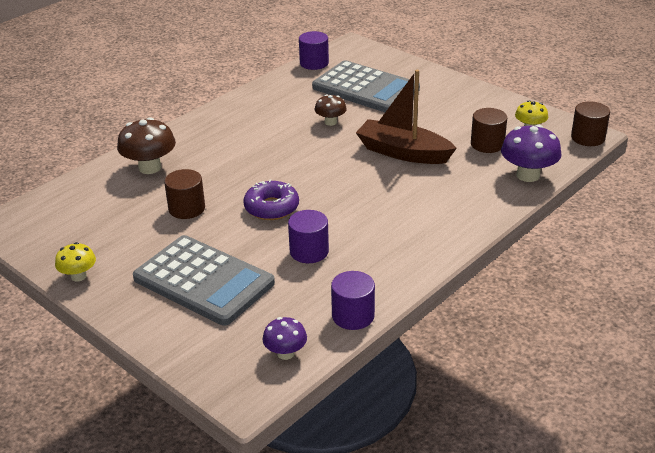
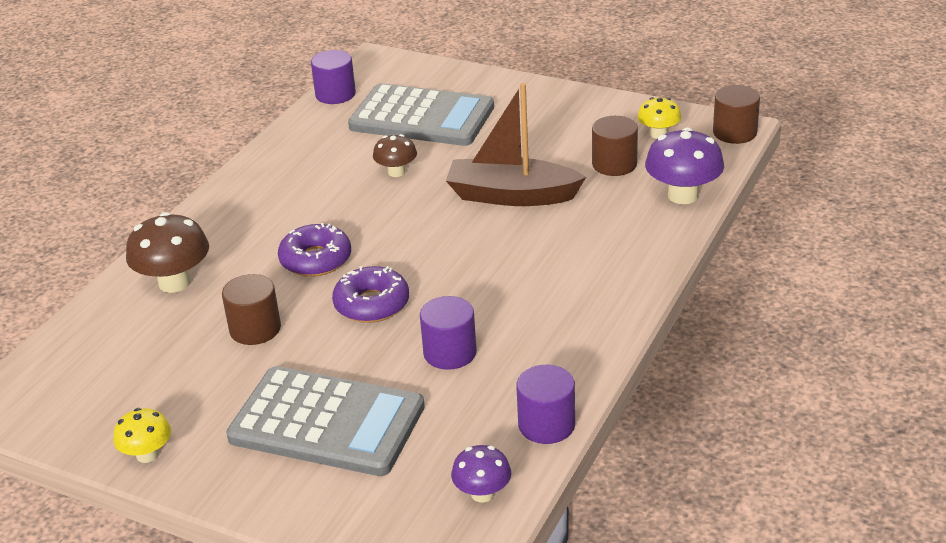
camera: 15 degrees left, 0 degrees up
none -> purple donut [278,223,351,277]

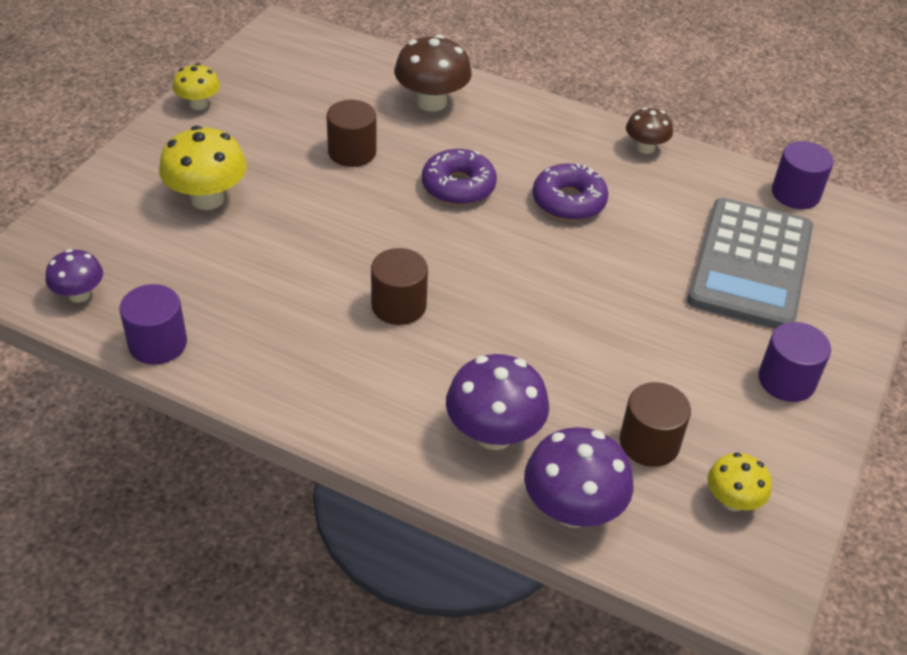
camera: 85 degrees right, 10 degrees up
grey calculator [226,366,425,476] -> yellow mushroom [159,126,247,210]
purple donut [332,266,409,323] -> purple donut moved to [533,163,608,221]
brown mushroom [373,134,417,177] -> brown mushroom moved to [626,107,673,154]
purple cylinder [420,296,477,370] -> purple cylinder moved to [758,322,831,402]
brown boat [446,83,586,206] -> none
brown cylinder [713,85,760,144] -> brown cylinder moved to [371,248,428,325]
none -> purple mushroom [446,354,549,450]

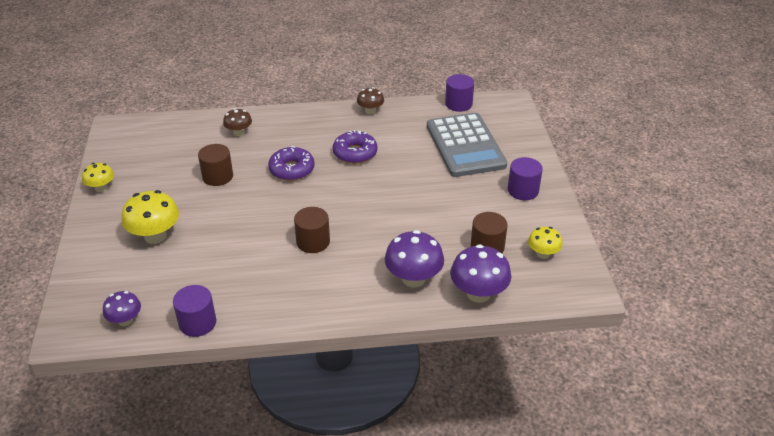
camera: 30 degrees left, 5 degrees down
brown mushroom [394,35,472,111] -> brown mushroom [223,108,252,136], size x0.60

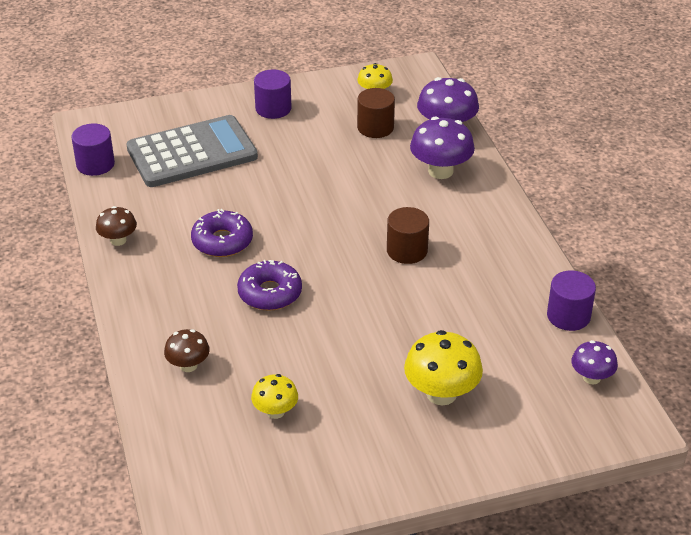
camera: 100 degrees left, 0 degrees up
yellow mushroom [82,163,114,192] -> yellow mushroom moved to [251,374,298,419]
brown cylinder [198,144,233,186] -> none

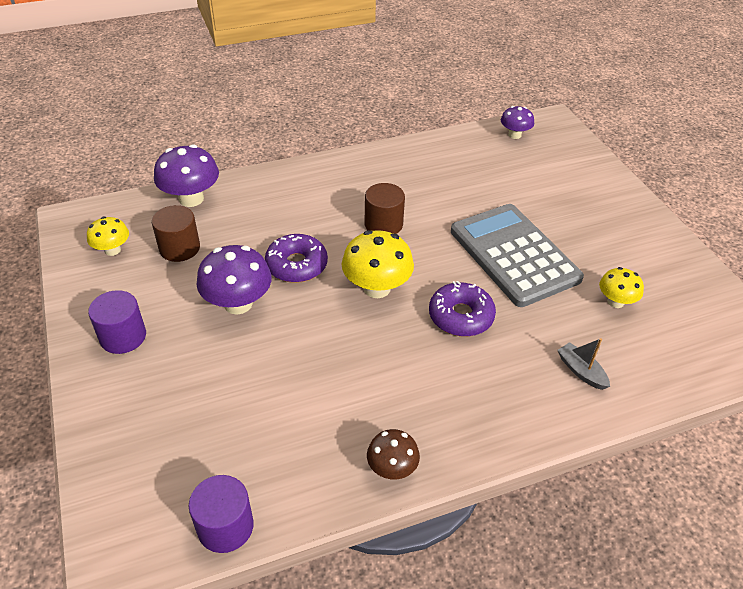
camera: 95 degrees left, 5 degrees up
grey calculator [126,115,258,187] -> grey calculator moved to [451,204,584,307]
brown mushroom [164,329,210,372] -> grey boat [557,338,610,390]
purple donut [191,209,253,257] -> purple donut moved to [265,234,328,283]
yellow mushroom [404,330,483,406] -> yellow mushroom moved to [342,230,414,298]
purple mushroom [410,117,475,179] -> purple mushroom moved to [196,245,272,315]
purple cylinder [547,270,596,331] -> none

